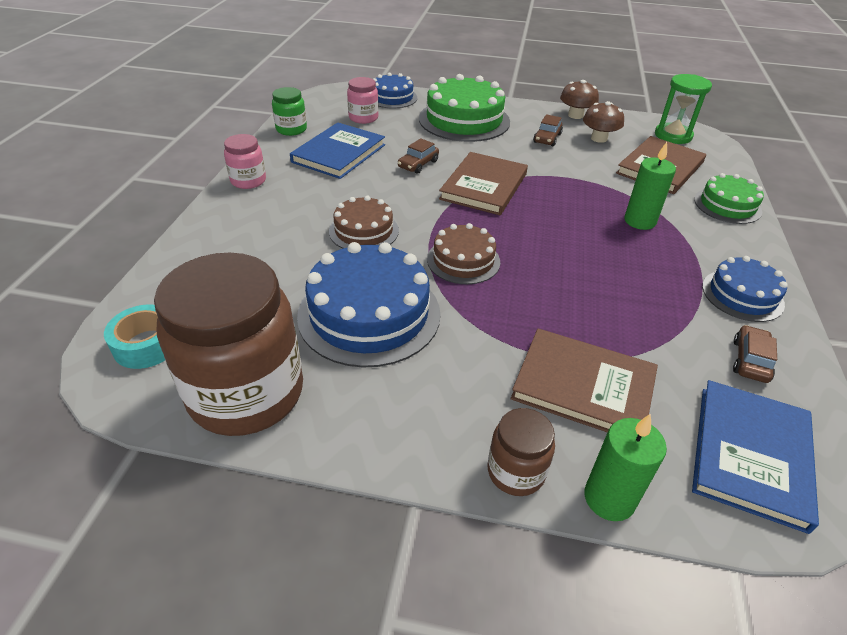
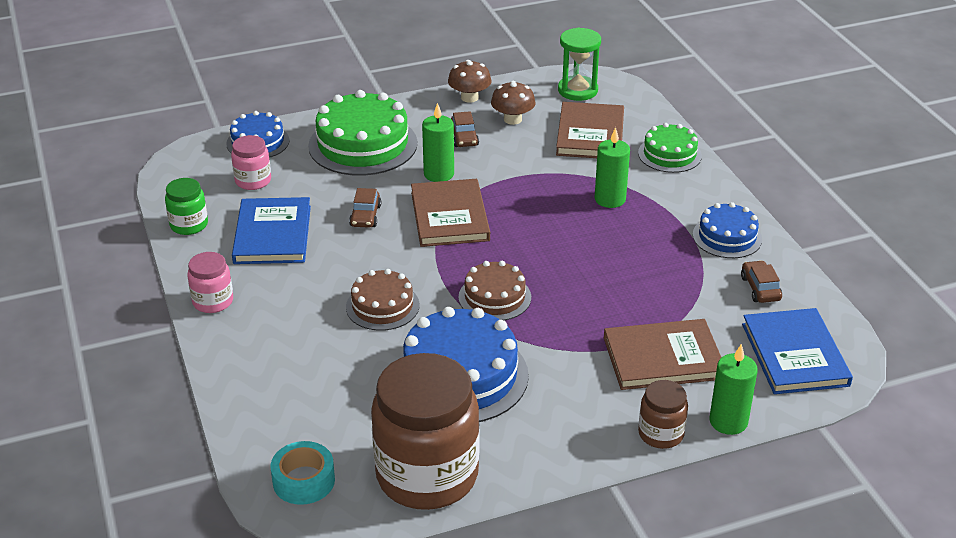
camera: 30 degrees left, 5 degrees down
none -> green candle [422,103,454,182]

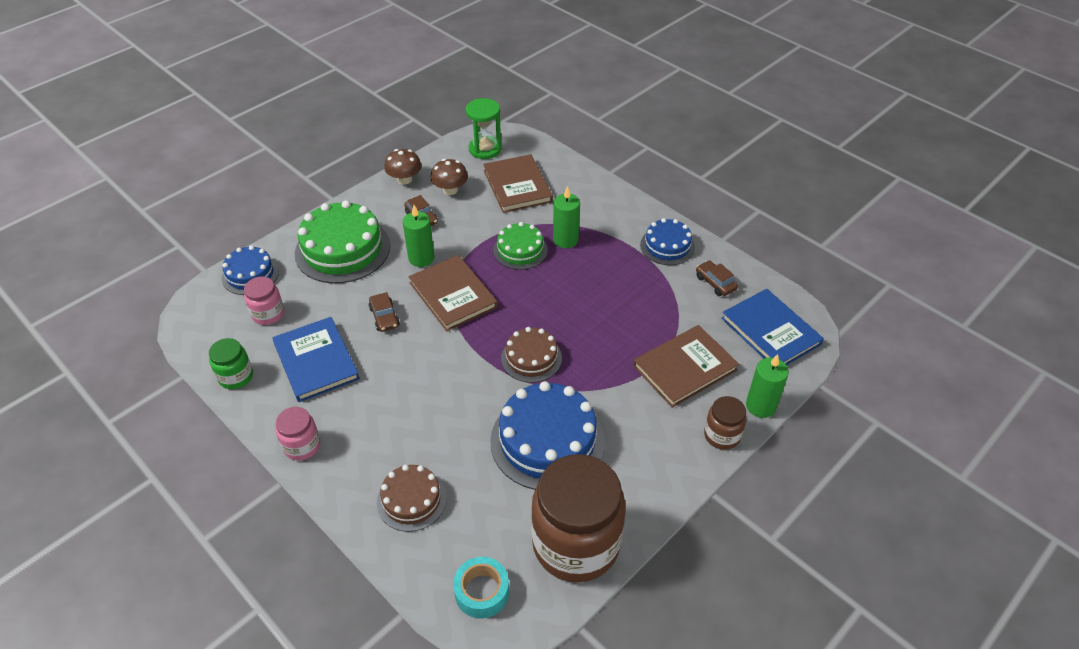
camera: 25 degrees left, 10 degrees up
brown cake [346,269,419,331] -> brown cake moved to [377,465,447,532]
green cake [638,123,702,173] -> green cake moved to [493,222,548,270]

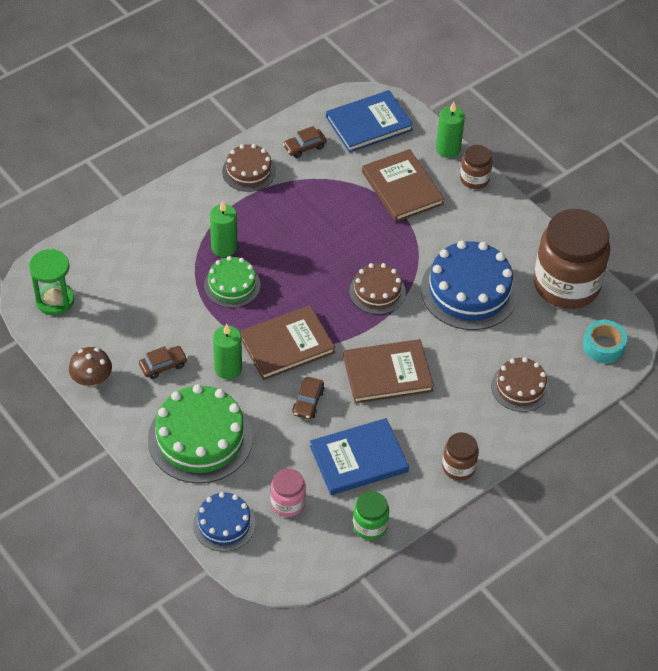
camera: 85 degrees left, 5 degrees up
pink jar [276,407,320,461] -> brown jar [442,432,479,480]
brown car [369,292,400,332] -> brown car turned 120 degrees clockwise [292,377,325,419]
brown mushroom [431,159,468,195] -> none
brown book [483,154,553,213] -> brown book moved to [343,339,434,404]
blue cake [640,218,695,265] -> brown cake [222,144,276,192]

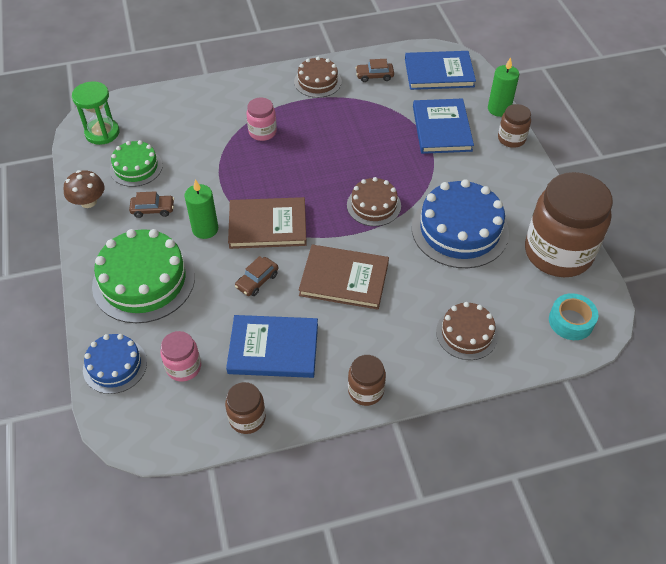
camera: 25 degrees right, 0 degrees up
green cake [204,256,261,308] -> green cake moved to [110,140,163,187]
green candle [210,201,238,257] -> pink jar [246,98,277,141]
green jar [353,491,389,540] -> brown jar [225,382,266,434]
brown book [362,149,445,222] -> blue book [413,98,474,154]

